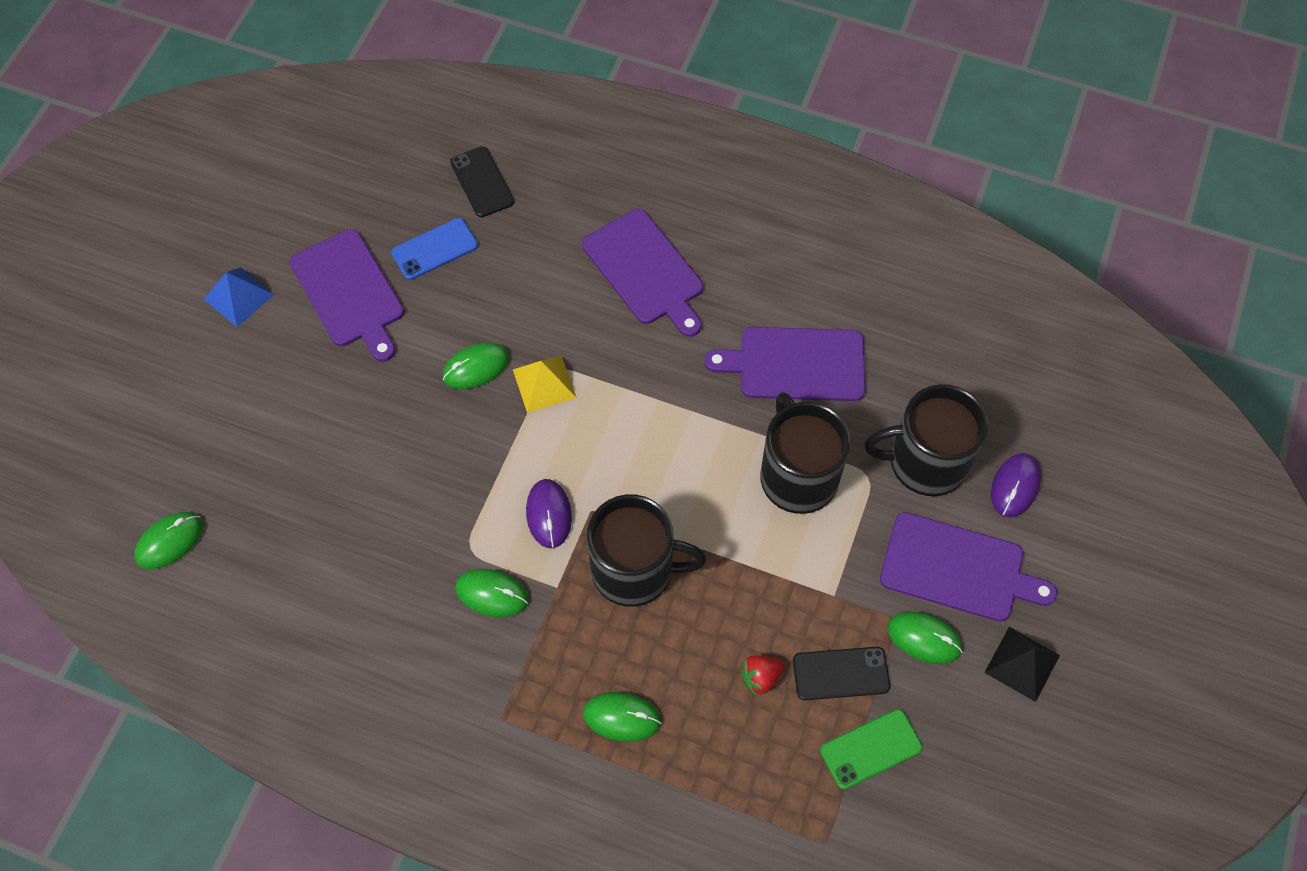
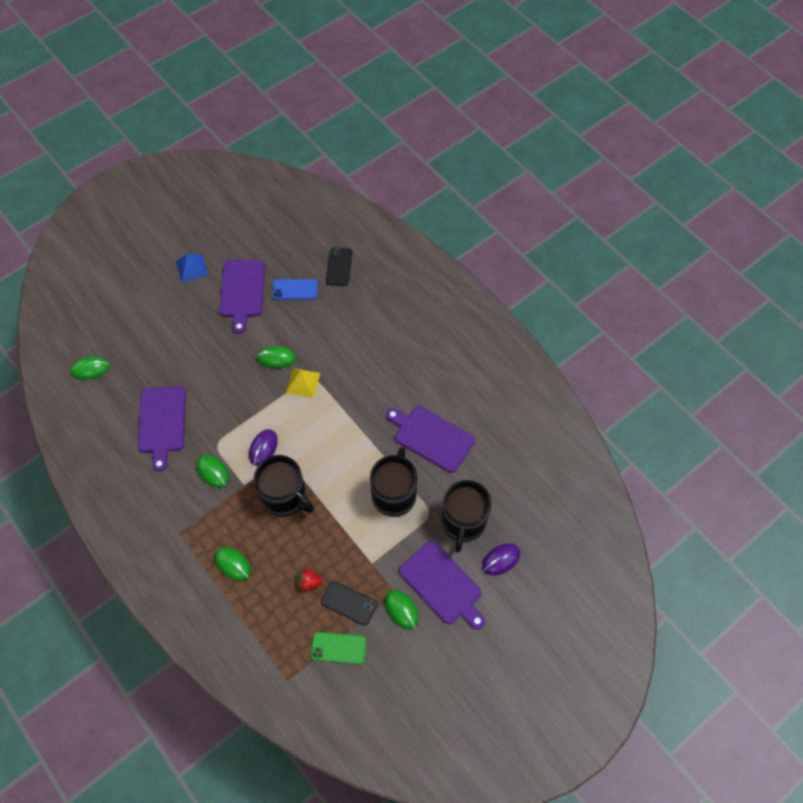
camera: 30 degrees right, 0 degrees up
purple cutting board [582,209,703,337] -> purple cutting board moved to [138,386,186,472]
black mug [865,384,988,496] -> black mug turned 105 degrees counterclockwise [441,480,491,553]
black pyramid [984,627,1060,702] -> none

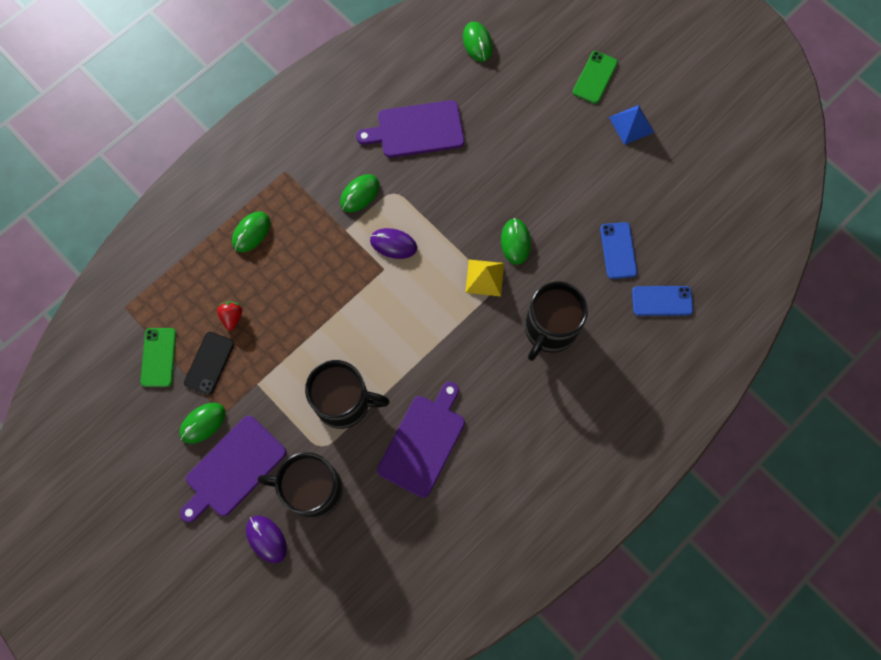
camera: 85 degrees right, 10 degrees up
purple cutting board [219,260,265,334] -> none
black mug [254,455,314,517] -> black mug moved to [525,282,588,361]
black phone [326,247,352,286] -> blue phone [632,286,693,316]
none -> green phone [573,51,618,104]

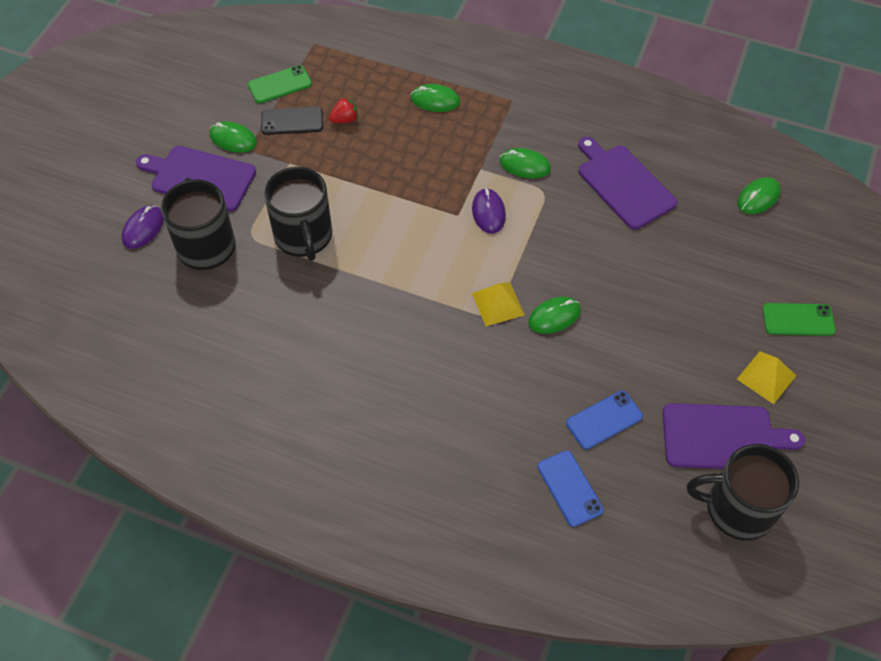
camera: 65 degrees right, 15 degrees down
purple cutting board [377,382,465,498] -> purple cutting board moved to [663,403,805,469]
black mug [525,282,588,361] -> black mug moved to [687,444,799,540]
blue pyramid [609,105,654,145] -> yellow pyramid [737,351,796,404]

